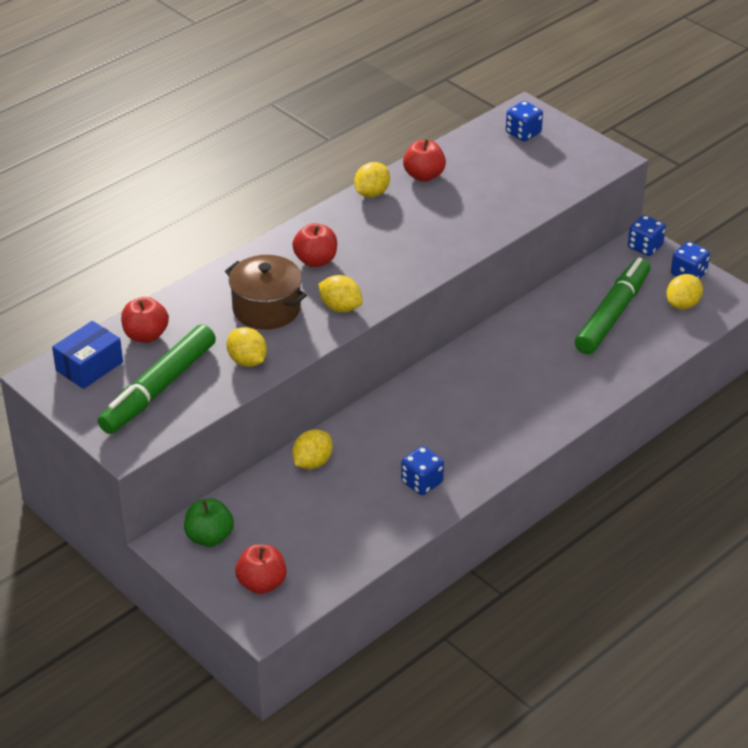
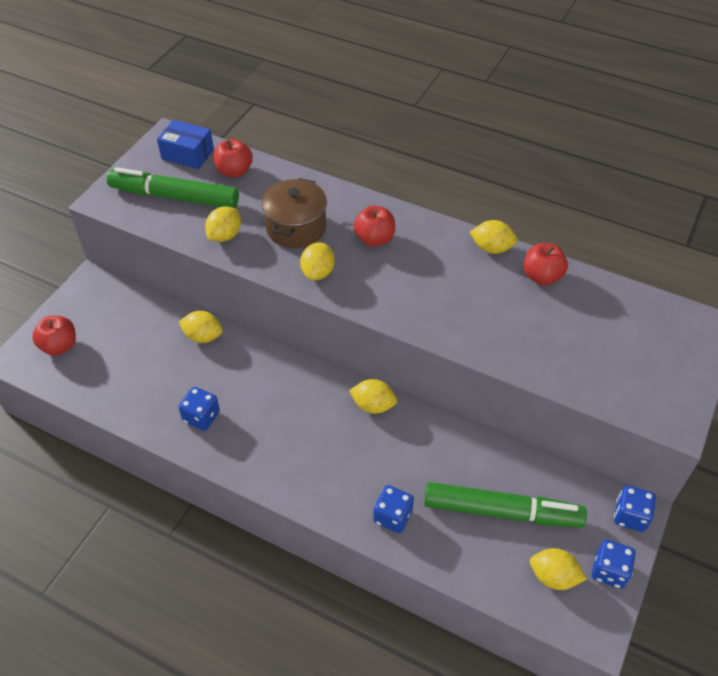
camera: 70 degrees right, 10 degrees up
green apple [184,498,234,547] -> none
blue dice [506,101,543,142] -> blue dice moved to [373,485,414,533]
none -> yellow lemon [349,379,397,414]

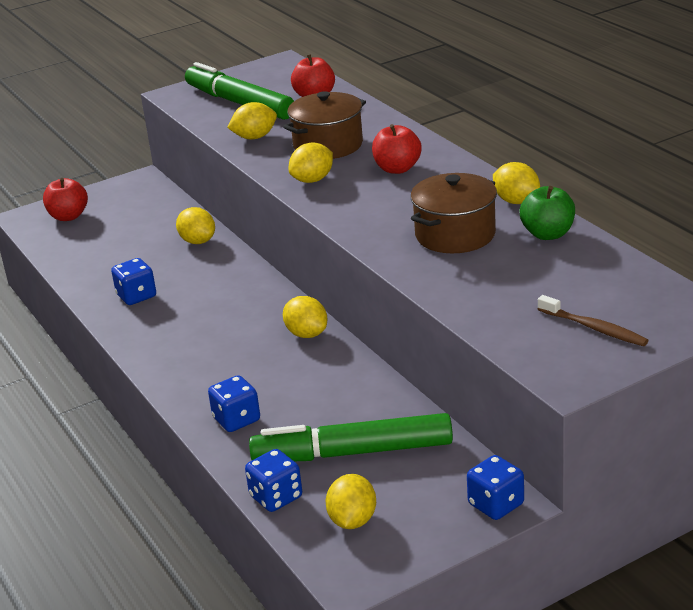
camera: 35 degrees right, 20 degrees down
blue box [157,120,214,169] -> none
green marker [424,482,587,528] -> green marker turned 135 degrees clockwise [249,413,453,461]
red apple [523,243,568,285] -> green apple [520,186,575,240]
yellow lemon [530,548,586,590] -> yellow lemon turned 45 degrees clockwise [325,474,376,529]
blue dice [592,540,636,589] -> blue dice moved to [245,449,302,512]
none -> brown pot [410,173,497,253]
none -> brown toothbrush [538,295,649,346]

